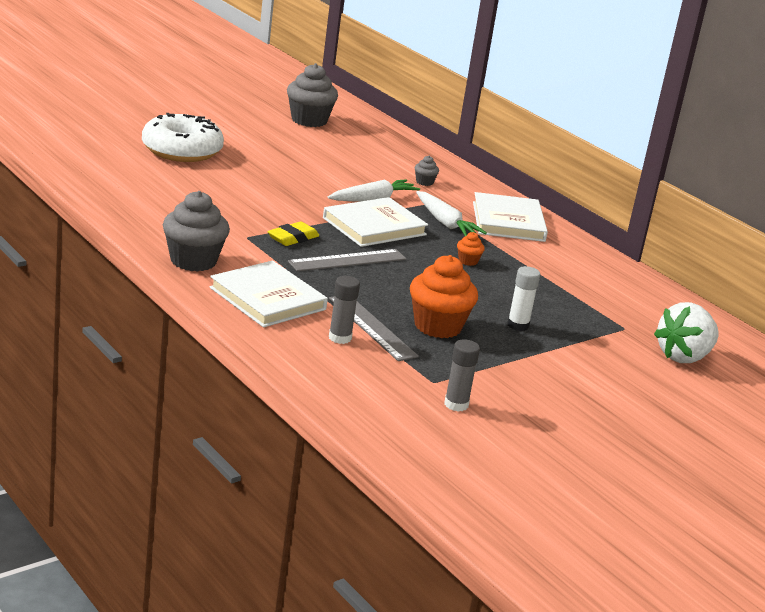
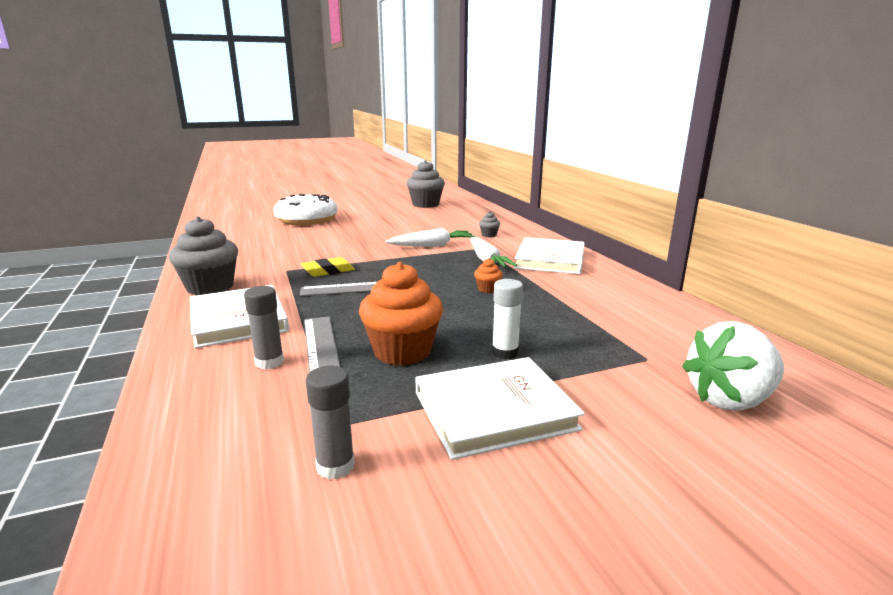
camera: 20 degrees right, 5 degrees down
white book [323,197,428,247] -> white book moved to [415,357,584,460]

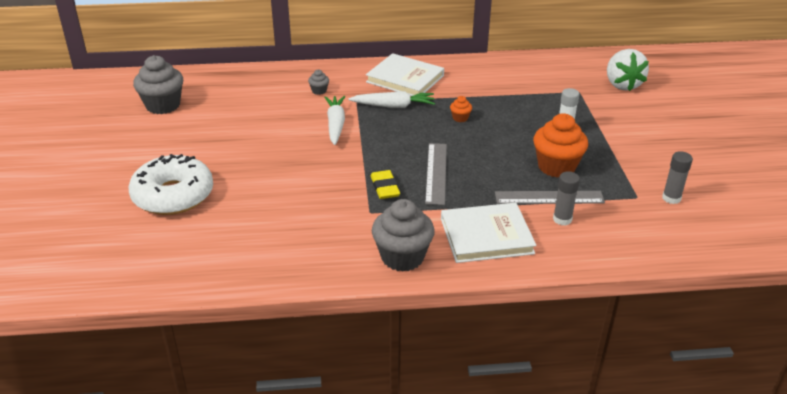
camera: 75 degrees left, 15 degrees up
white book [415,357,584,460] -> none

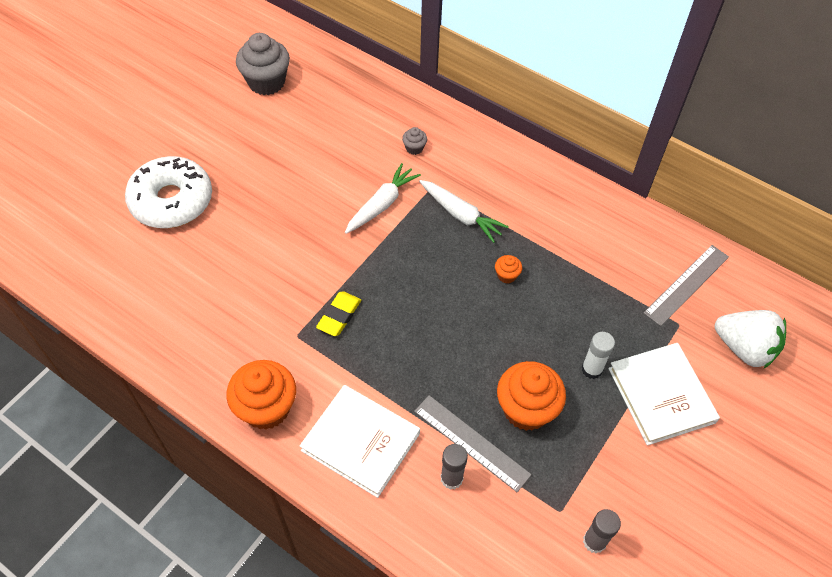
camera: 40 degrees right, 20 degrees up
white book [366,53,444,96] -> white book moved to [608,343,720,446]
grey cupcake [372,199,435,272] -> orange cupcake [226,360,296,430]
grey ruler [425,143,447,205] -> grey ruler moved to [644,245,729,326]
white strawberry [607,49,649,91] -> white strawberry turned 90 degrees counterclockwise [715,310,786,368]

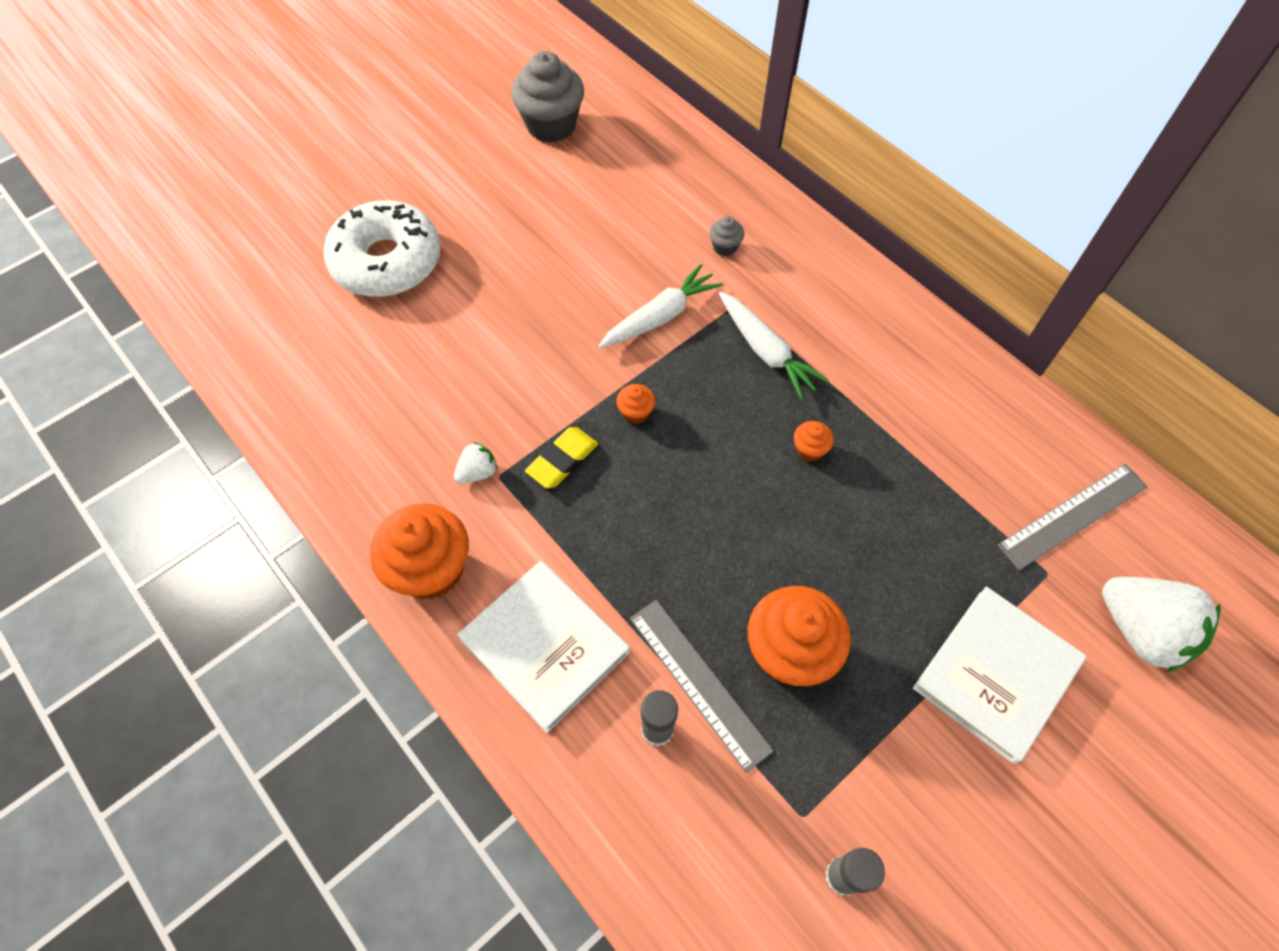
camera: 15 degrees right, 5 degrees up
white glue stick [582,332,615,379] -> none
white book [608,343,720,446] -> white book turned 45 degrees clockwise [913,586,1086,764]
none -> white strawberry [454,442,498,484]
none -> orange cupcake [616,384,655,424]

